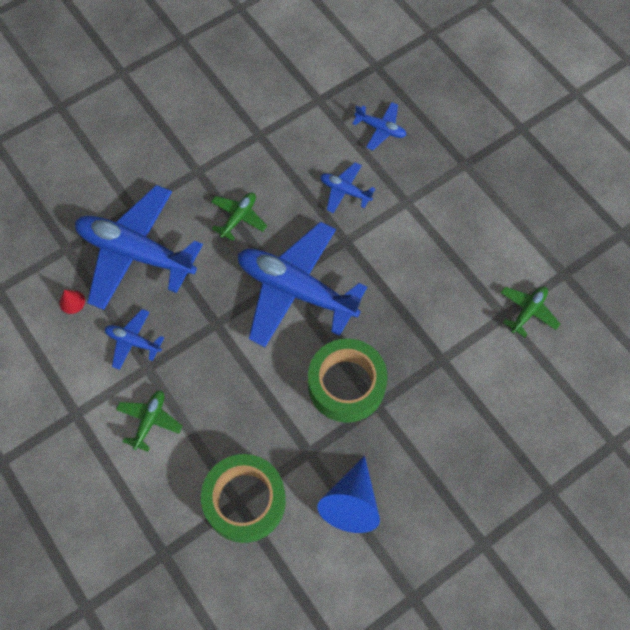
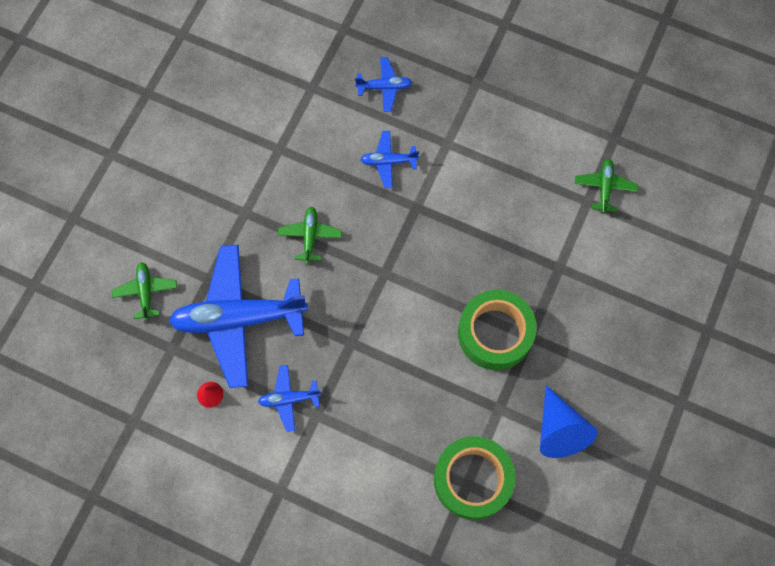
camera: 30 degrees left, 5 degrees up
green plane [116,390,183,452] -> green plane moved to [112,262,177,320]
blue plane [238,222,367,347] -> none

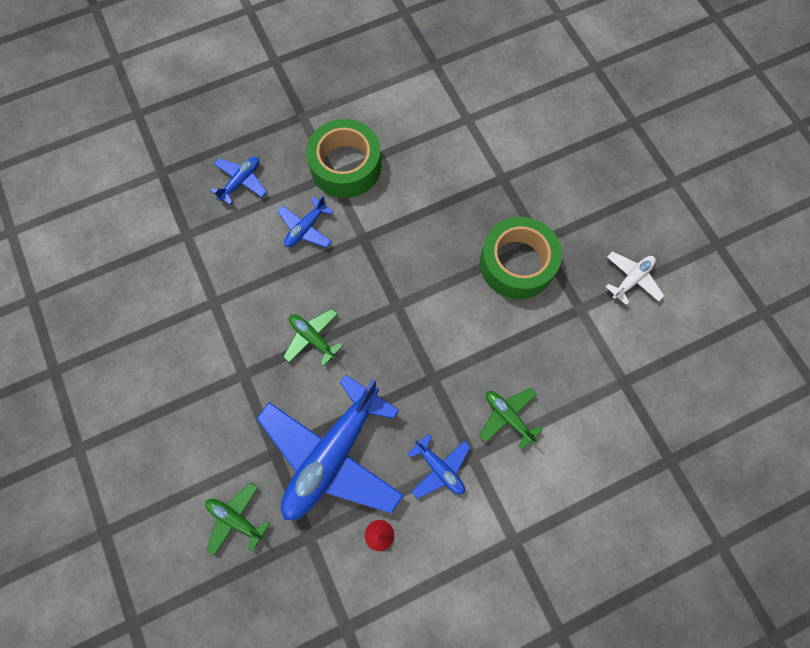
camera: 50 degrees left, 0 degrees up
blue plane [258,365,321,432] -> blue plane turned 75 degrees counterclockwise [408,434,470,499]
green tape [434,436,515,520] -> green tape moved to [306,119,381,198]
blue cone [540,385,598,458] -> white plane [606,251,664,305]
green plane [574,159,638,213] -> green plane moved to [479,388,542,449]

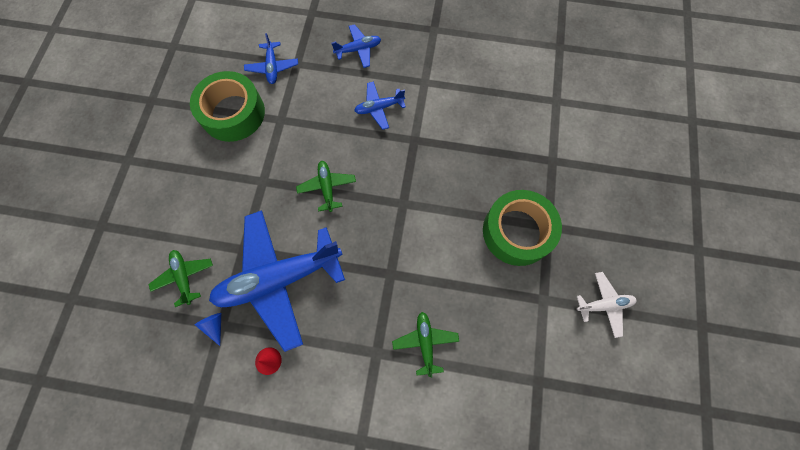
camera: 35 degrees right, 0 degrees up
green tape [306,119,381,198] -> green tape moved to [190,71,265,142]
blue plane [408,434,470,499] -> blue plane moved to [244,33,298,84]
none -> blue cone [195,313,221,346]

